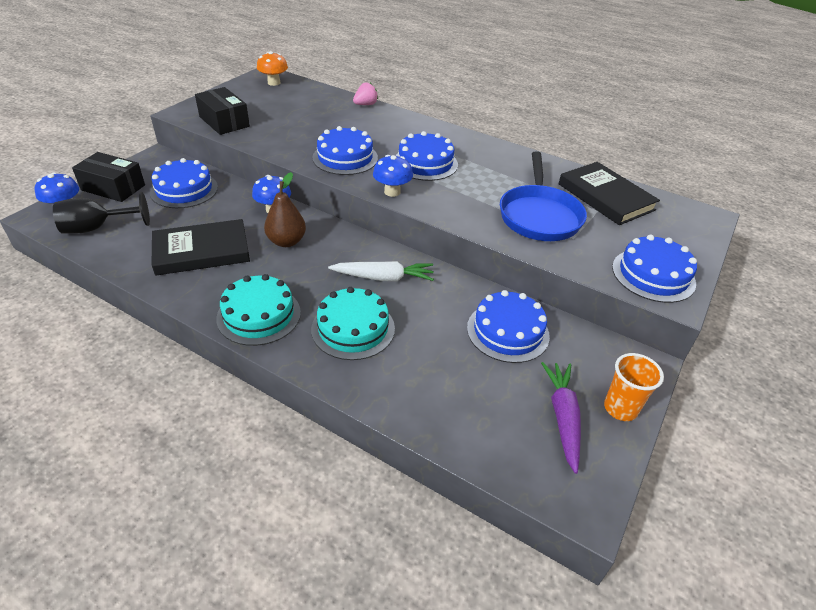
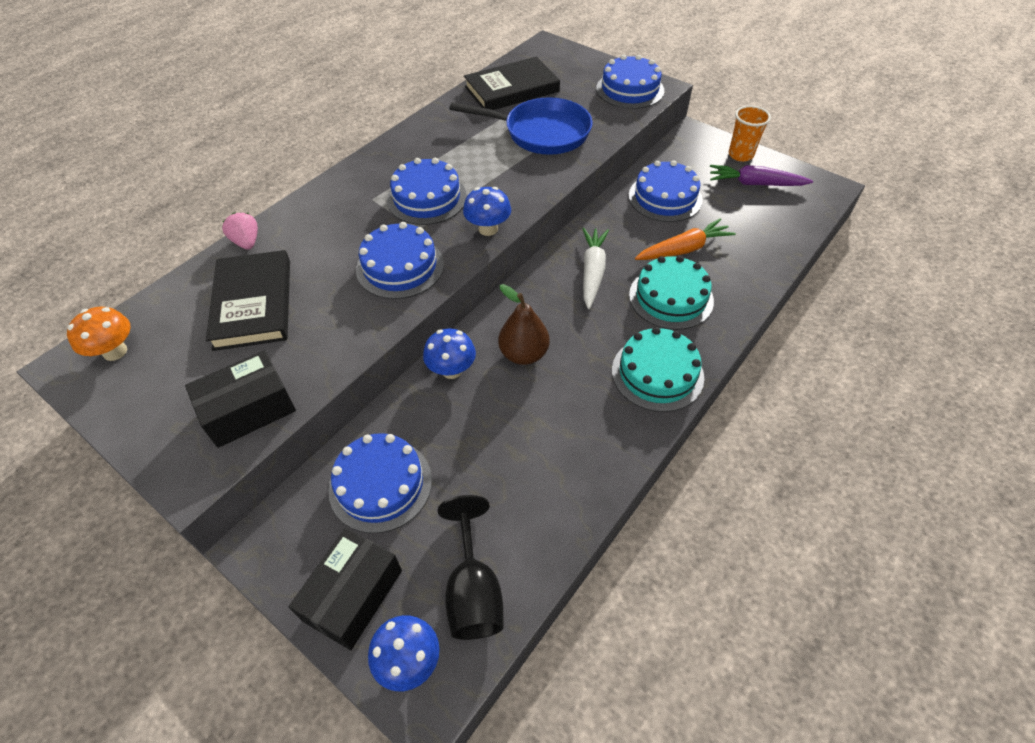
camera: 80 degrees left, 10 degrees up
black book [152,219,250,276] -> black book moved to [206,250,290,351]
none -> orange carrot [635,218,736,260]

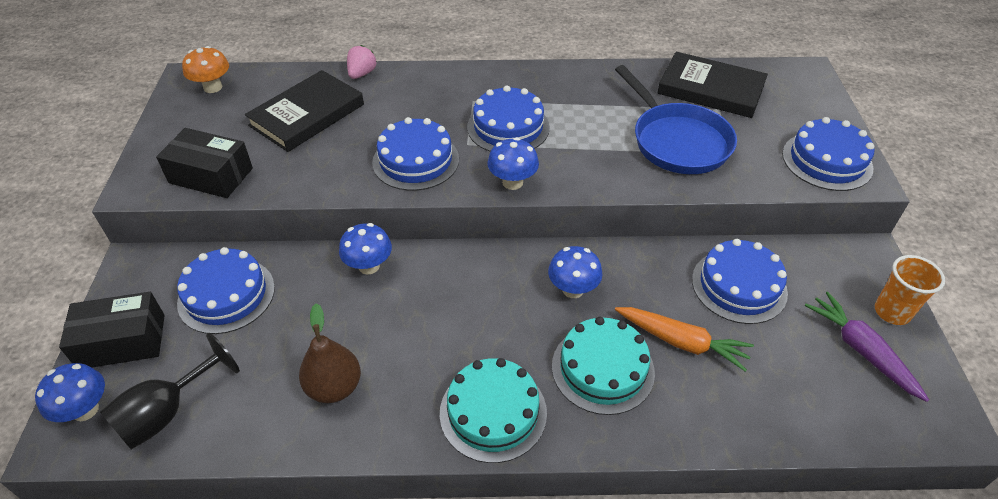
camera: 50 degrees right, 5 degrees down
brown pear [498,284,549,365] -> brown pear moved to [299,303,361,403]
white carrot [582,228,609,309] -> blue mushroom [548,246,602,298]

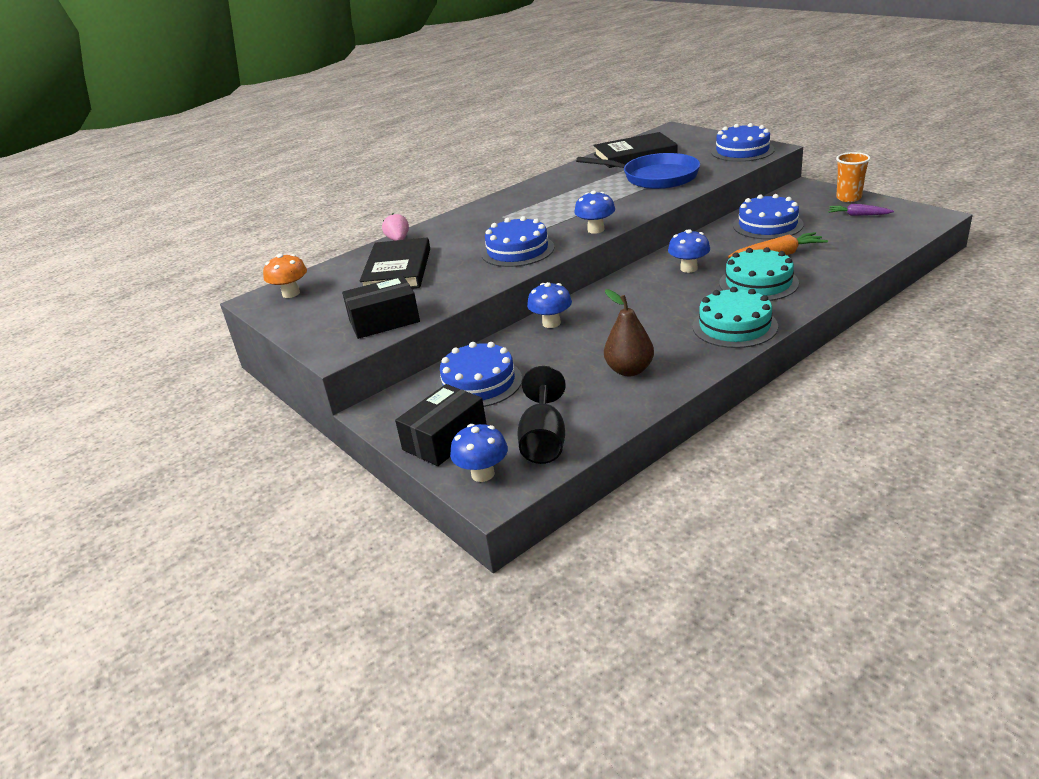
camera: 35 degrees left, 15 degrees down
blue cake [467,85,550,152] -> none
purple carrot [805,292,929,402] -> purple carrot [829,204,894,216], size x0.64

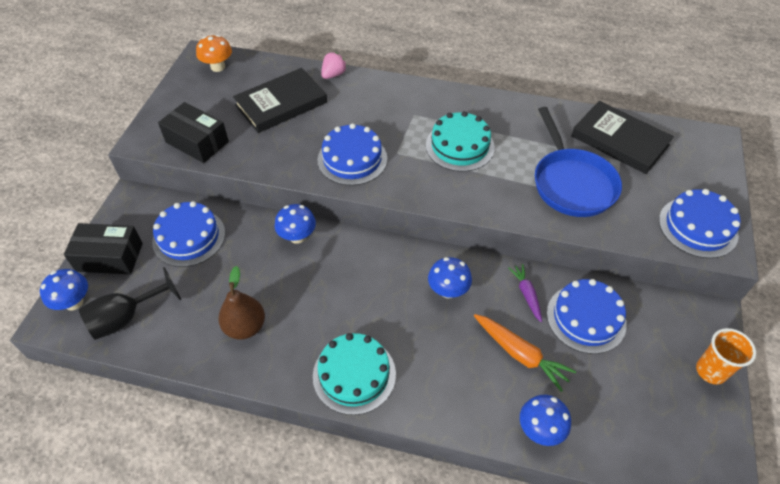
camera: 50 degrees right, 20 degrees up
blue mushroom [574,190,615,234] -> blue mushroom moved to [520,395,571,446]
turquoise cake [719,247,799,301] -> turquoise cake moved to [426,111,495,172]
purple carrot [829,204,894,216] -> purple carrot moved to [508,264,542,322]

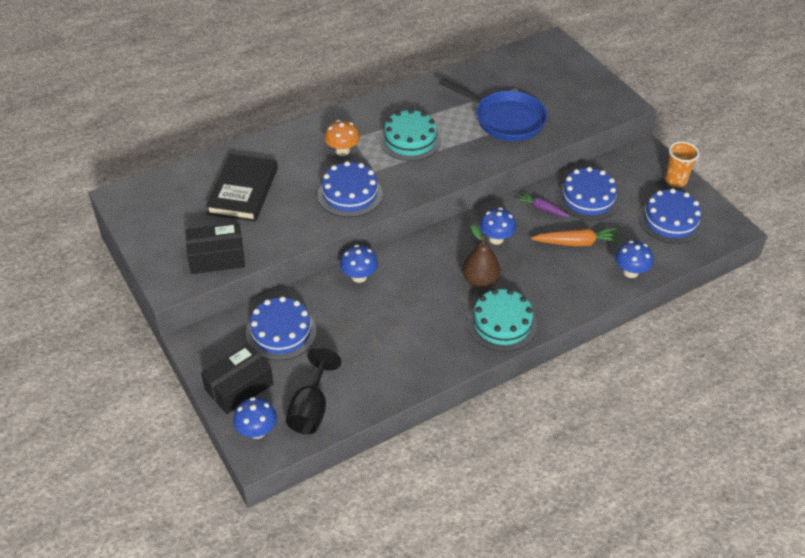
camera: 45 degrees left, 5 degrees down
orange mushroom [196,35,232,72] -> orange mushroom moved to [324,120,360,156]
brown pear [218,266,265,340] -> brown pear moved to [462,225,500,288]
pink strawberry [321,52,347,79] -> none
black book [571,101,674,174] -> none
blue cake [659,189,741,258] -> blue cake moved to [639,189,703,244]

